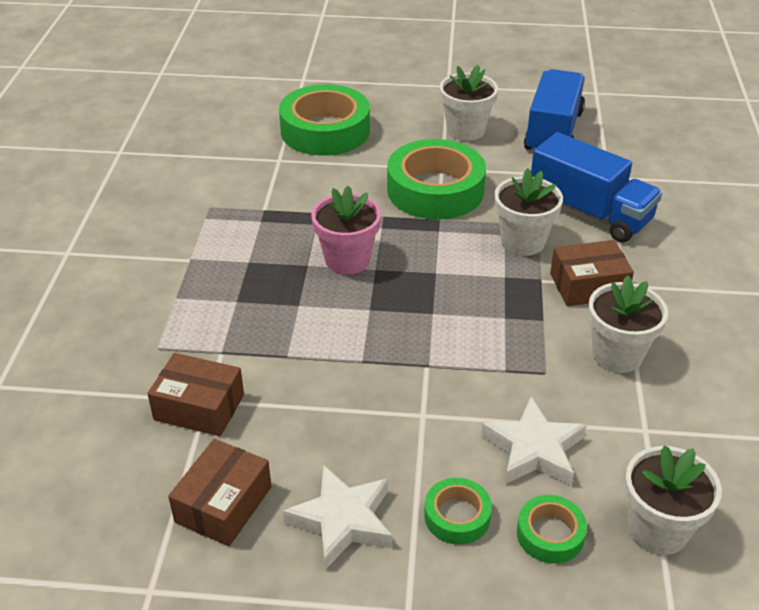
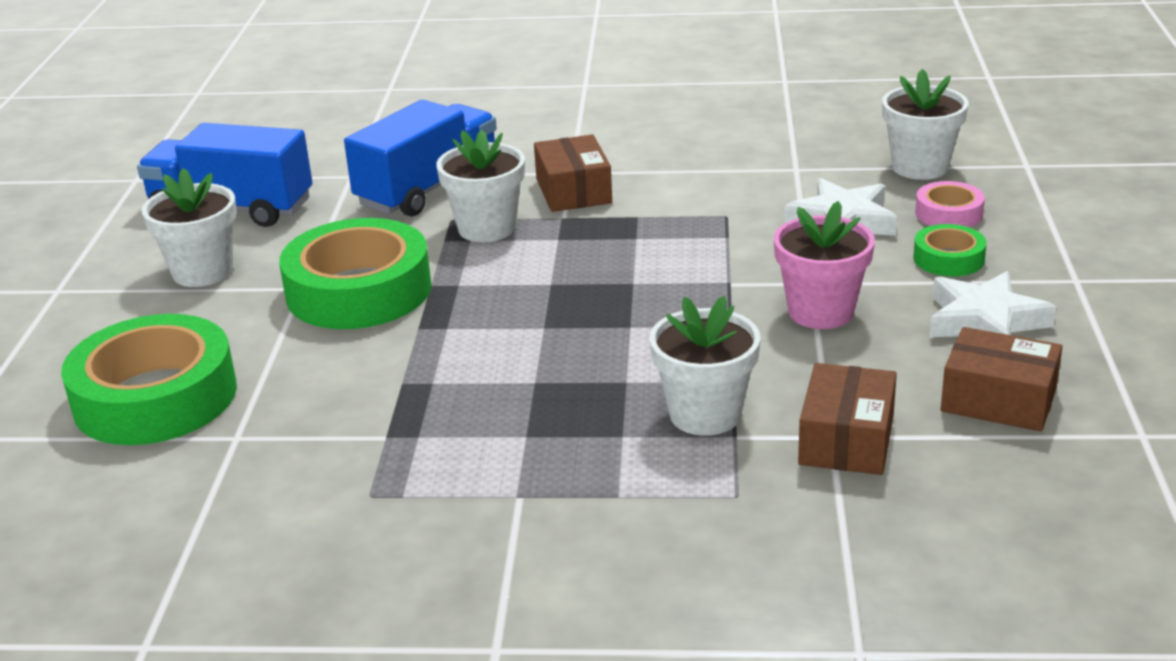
camera: 90 degrees left, 10 degrees down
pink flower pot [311,186,381,275] -> pink flower pot moved to [774,201,875,329]
green tape [517,495,587,563] -> pink tape [915,181,985,227]
white flower pot [588,276,668,373] -> white flower pot moved to [650,296,761,436]

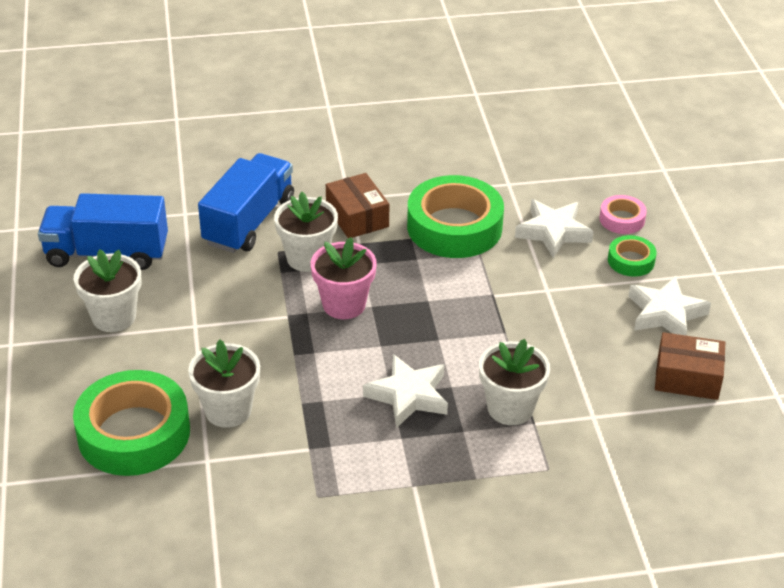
camera: 15 degrees left, 10 degrees up
green tape [279,218,432,329] -> green tape moved to [407,175,504,258]
pink flower pot [774,201,875,329] -> pink flower pot moved to [311,237,377,319]
brown box [798,363,897,475] -> none
white flower pot [882,69,969,180] -> white flower pot moved to [188,339,260,428]
none -> white star [363,354,448,428]

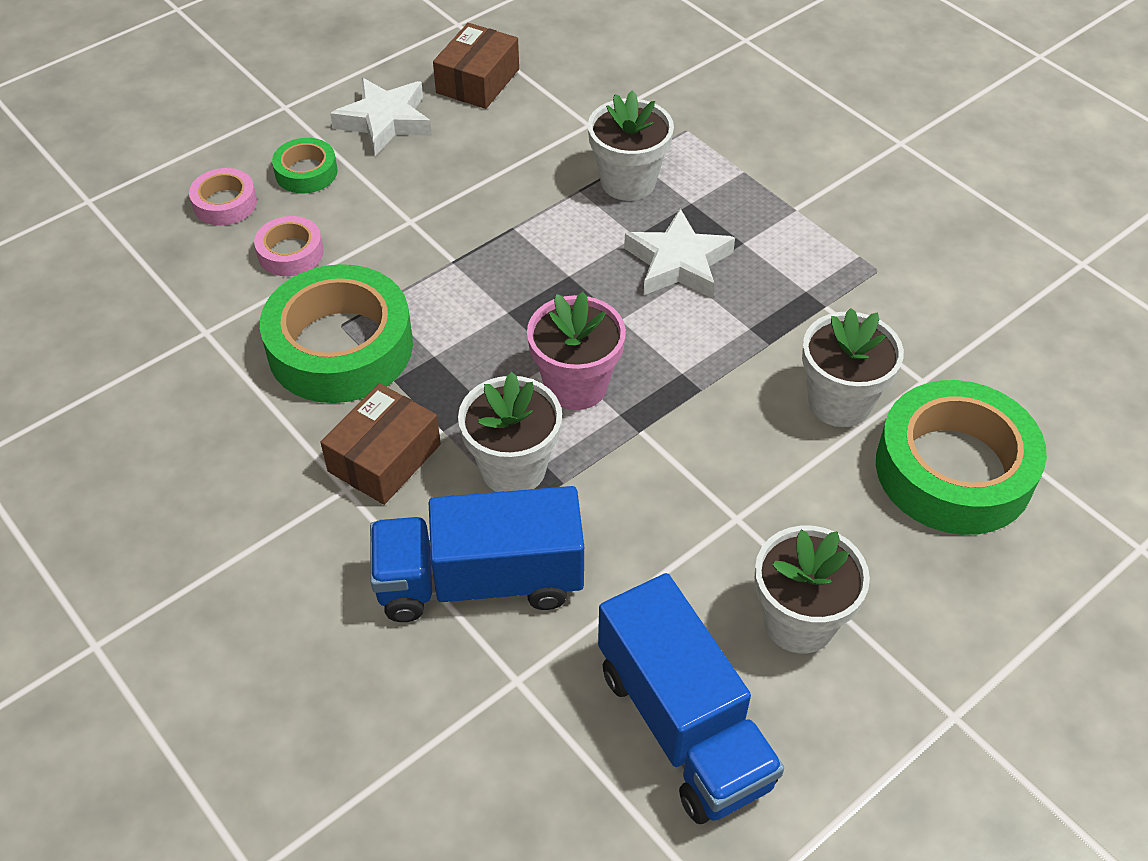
camera: 120 degrees left, 10 degrees up
white star [515,199,594,258] -> pink tape [254,216,324,276]
brown box [655,332,725,400] -> brown box turned 45 degrees clockwise [433,23,519,109]

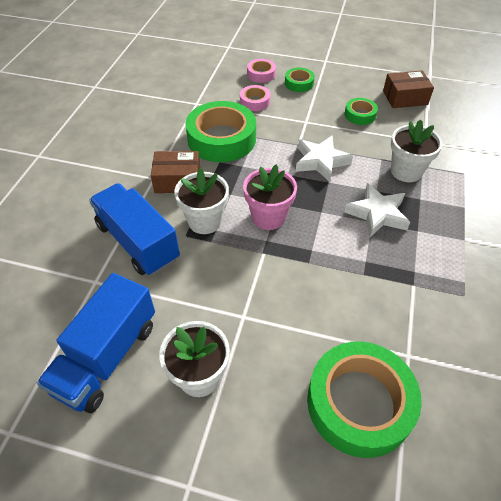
camera: 55 degrees right, 0 degrees up
white star [330,78,432,156] -> white star moved to [296,136,353,182]
white flower pot [802,308,904,427] -> none
none -> green tape [345,98,378,125]

